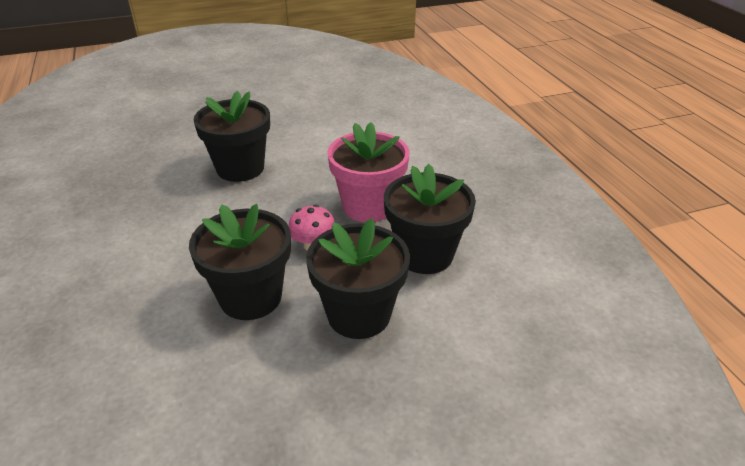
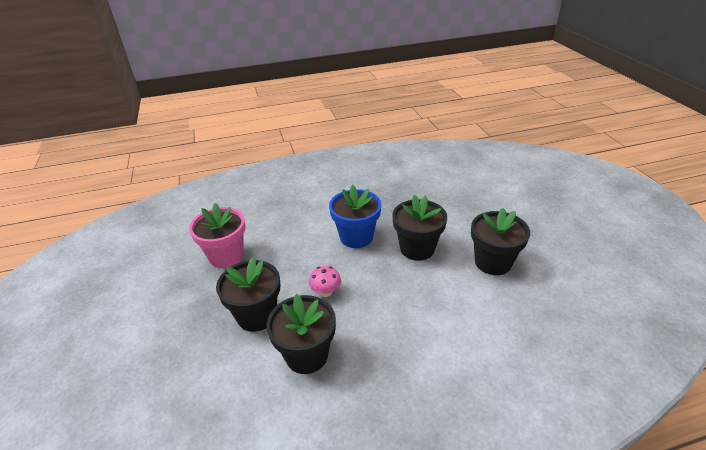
camera: 95 degrees right, 0 degrees up
black flower pot [189,204,291,320] -> black flower pot moved to [471,208,530,275]
pink flower pot [327,122,410,222] -> pink flower pot moved to [189,203,245,268]
none -> blue flower pot [329,185,381,248]

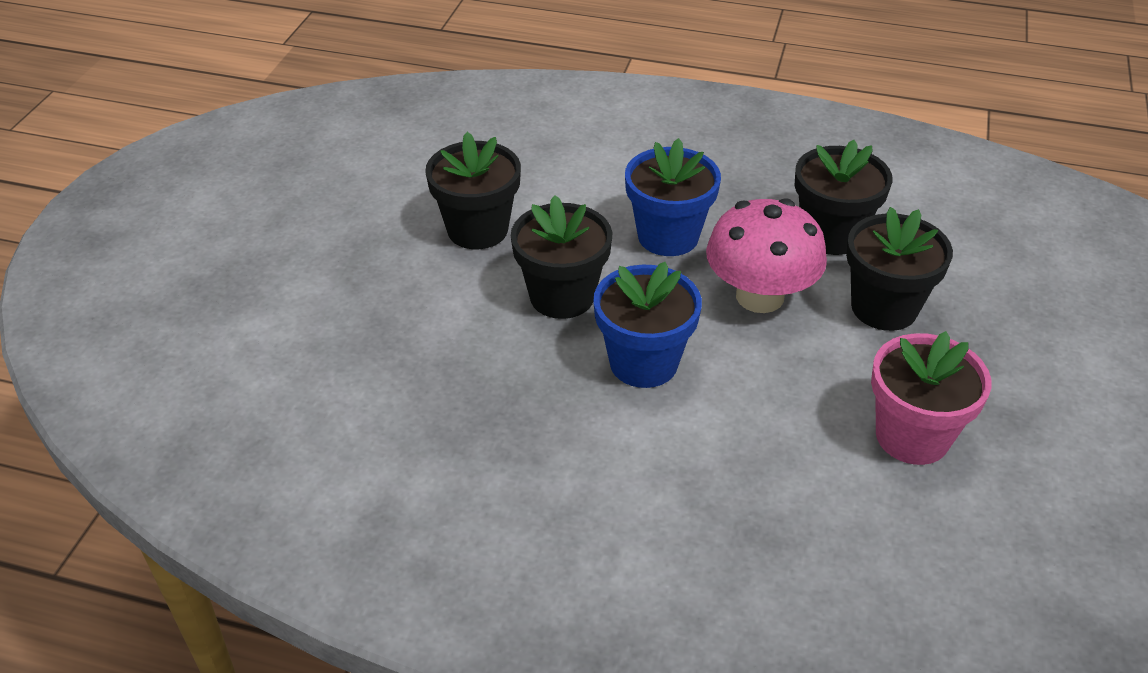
camera: 150 degrees left, 5 degrees up
pink mushroom [309,266,341,297] -> pink mushroom [706,198,827,313], size x2.11
none -> blue flower pot [625,138,721,256]

